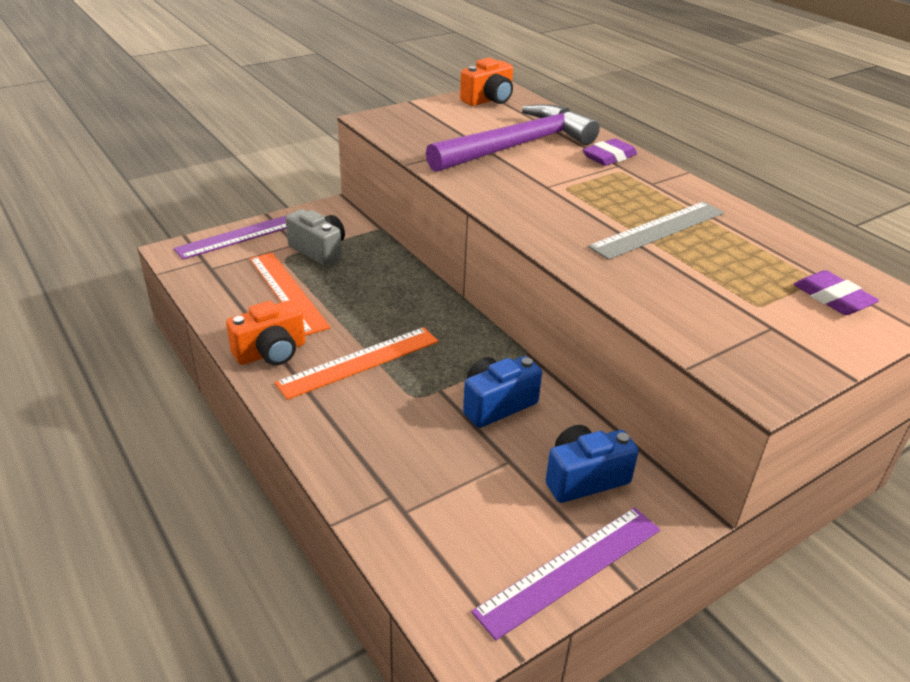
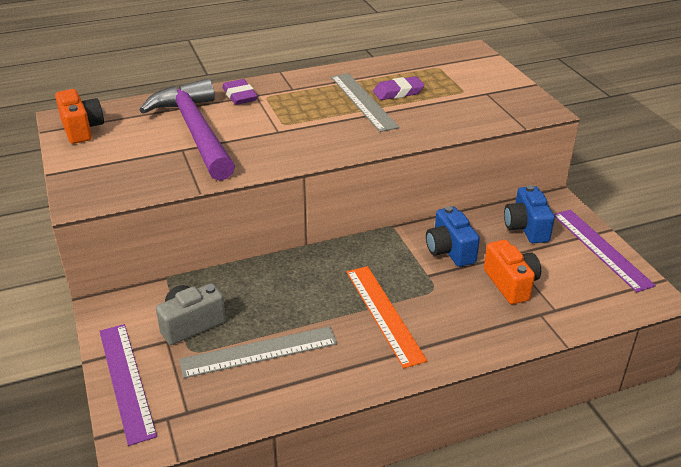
camera: 75 degrees left, 0 degrees up
orange camera [226,300,305,365] -> orange camera moved to [484,240,541,304]
orange ruler [250,252,331,336] -> grey ruler [179,326,338,378]
purple eraser [794,270,879,315] -> purple eraser moved to [373,76,425,100]

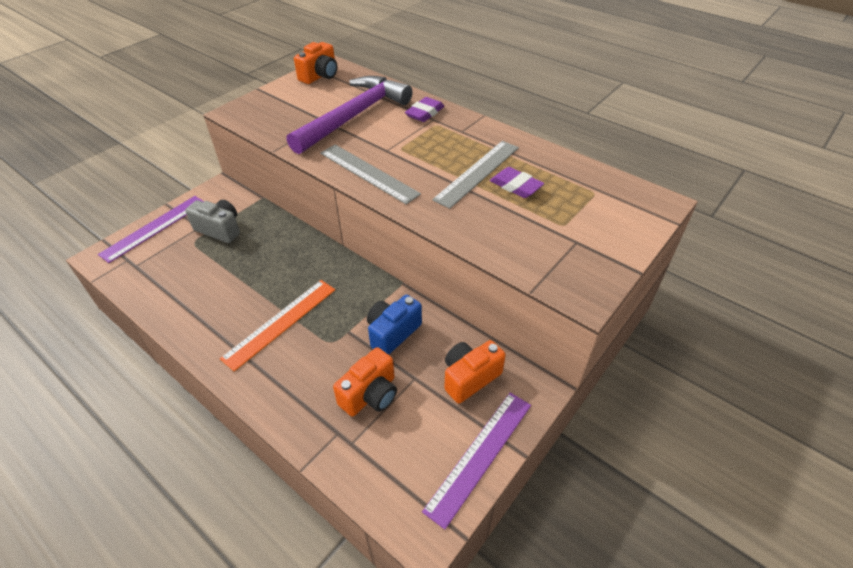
camera: 60 degrees right, 10 degrees up
grey ruler [179,326,338,378] -> grey ruler moved to [320,145,421,204]
blue camera [504,185,555,243] -> orange camera [444,340,506,404]

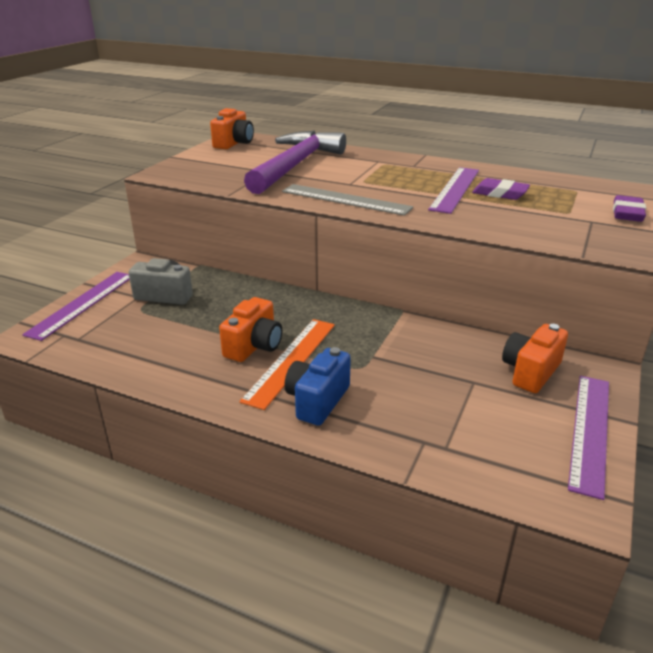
camera: 15 degrees left, 15 degrees down
orange camera [333,347,397,416] -> orange camera moved to [219,297,282,362]
blue camera [367,295,422,355] -> blue camera moved to [284,347,351,426]
purple eraser [405,97,444,122] -> purple eraser moved to [613,195,646,222]
grey ruler [432,141,519,209] -> purple ruler [428,167,479,214]

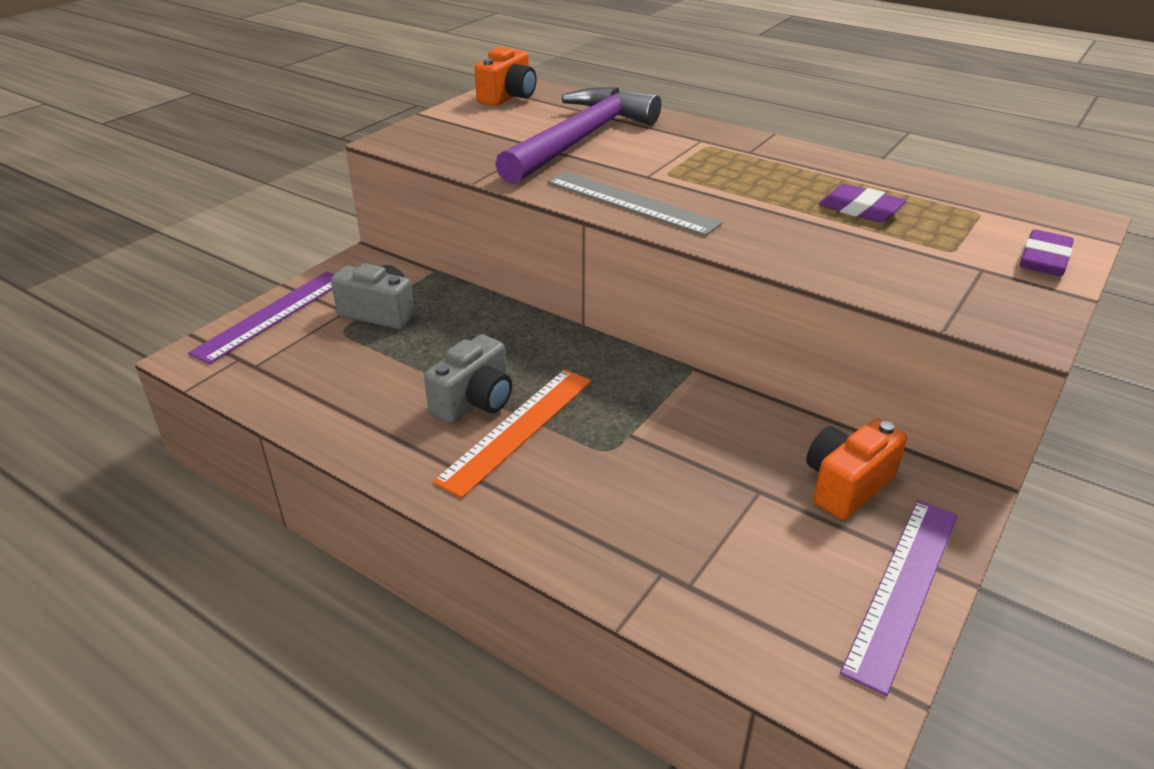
camera: 10 degrees right, 5 degrees up
orange camera [219,297,282,362] -> grey camera [424,334,512,424]
blue camera [284,347,351,426] -> none
purple ruler [428,167,479,214] -> none

